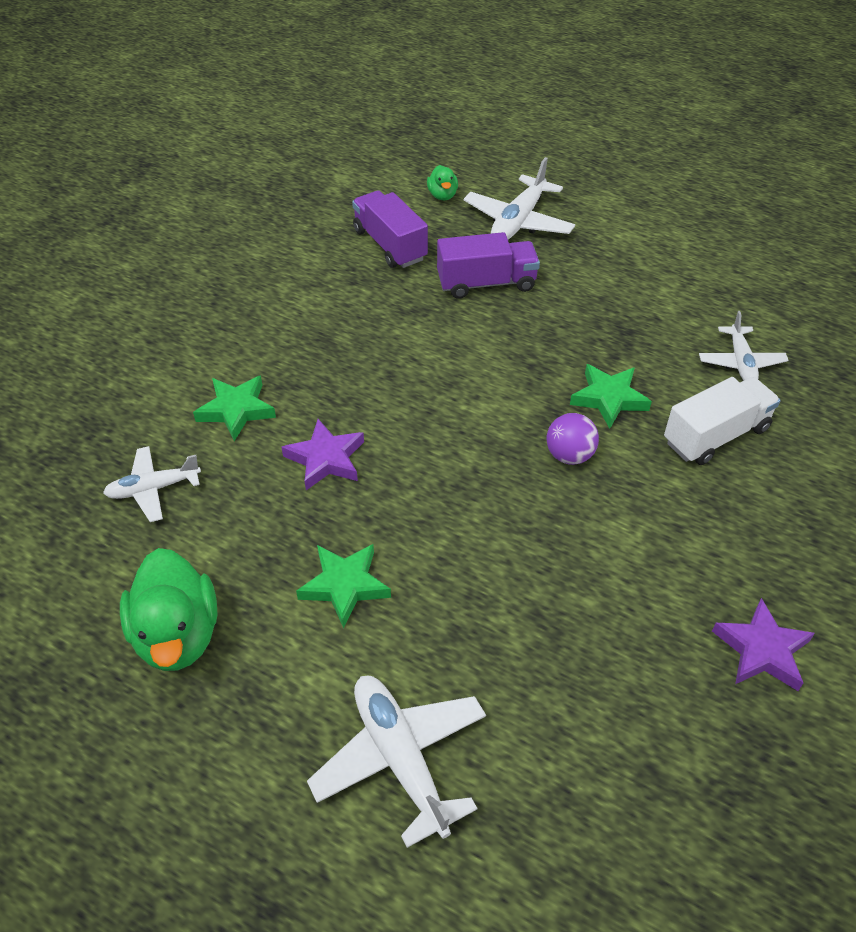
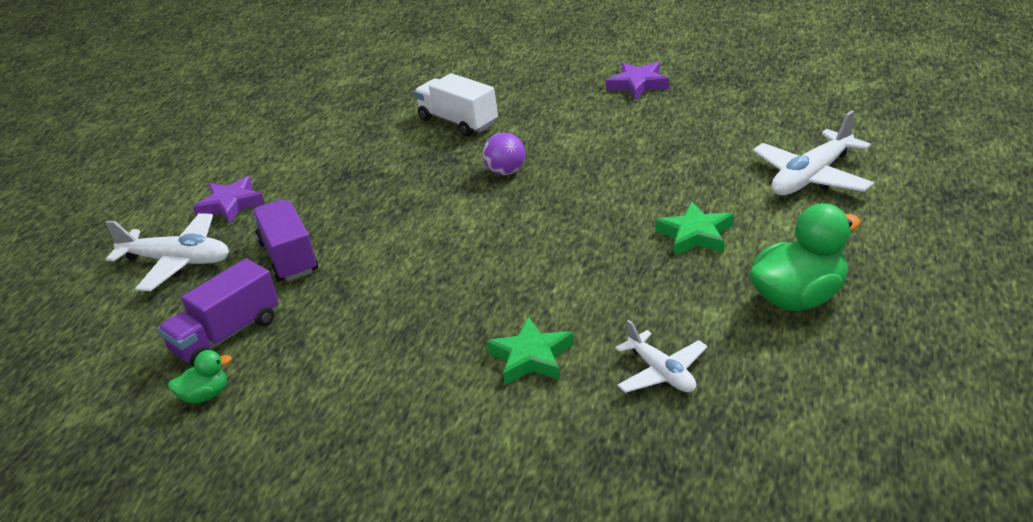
camera: 100 degrees left, 15 degrees down
purple star [281,419,364,490] -> purple star moved to [193,176,265,223]
green duck [427,165,458,200] -> green duck moved to [168,350,232,404]
green star [570,364,652,429] -> none
white plane [699,311,788,381] -> none

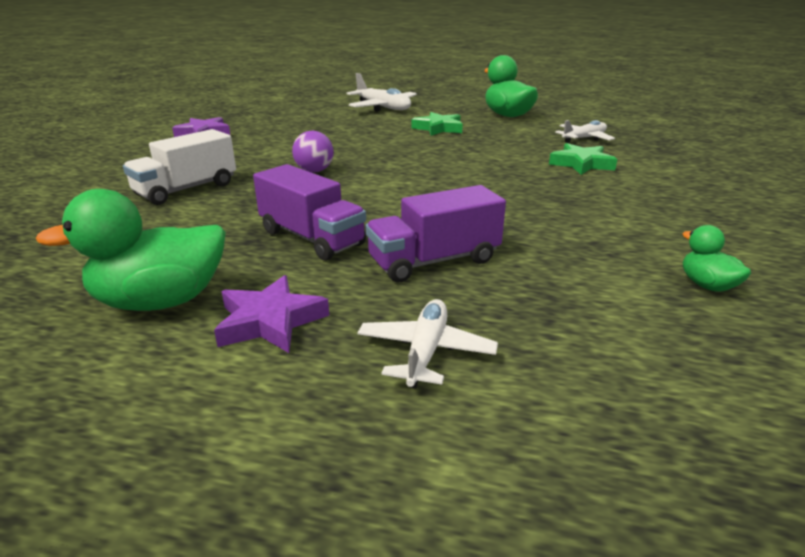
camera: 95 degrees left, 5 degrees down
white plane [105,213,229,291] -> white plane [358,299,498,389], size x0.64
purple truck [158,258,279,366] -> purple truck moved to [253,164,366,261]
none -> green duck [36,189,226,311]

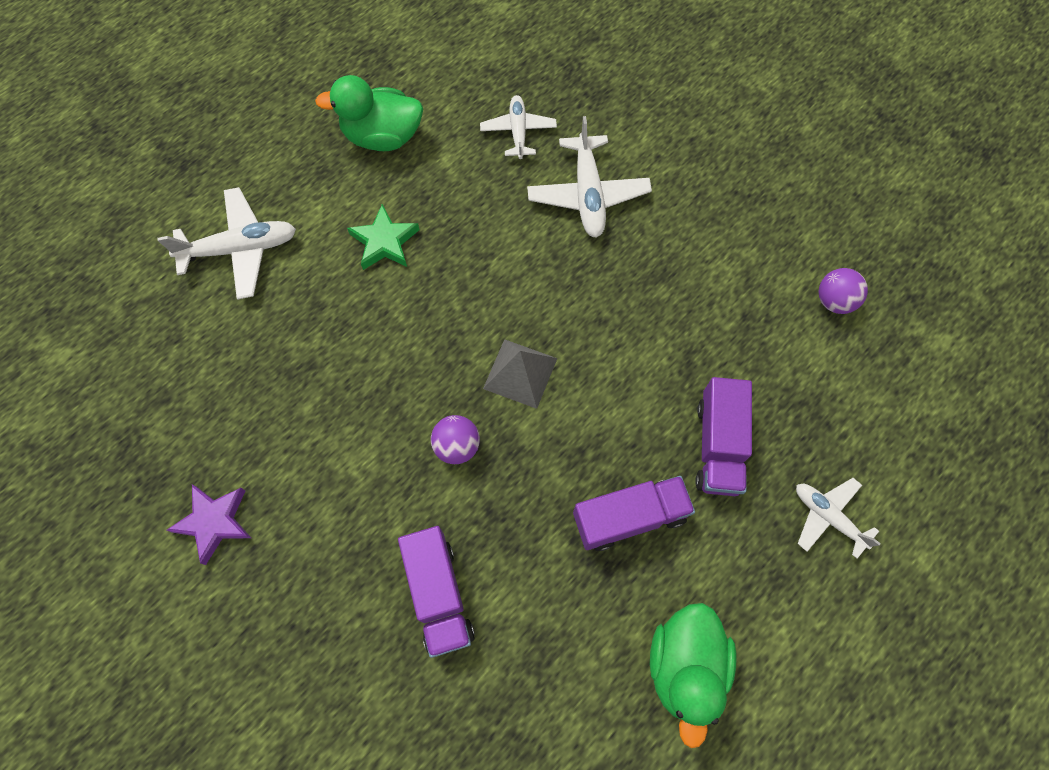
camera: 60 degrees left, 40 degrees up
white truck [123,129,236,205] -> purple truck [398,526,475,658]
purple star [214,275,329,353] -> none
green star [549,143,617,175] -> white plane [527,116,652,237]
green duck [682,225,751,292] -> purple ball [819,268,868,314]
none -> grey pyramid [483,339,557,409]

